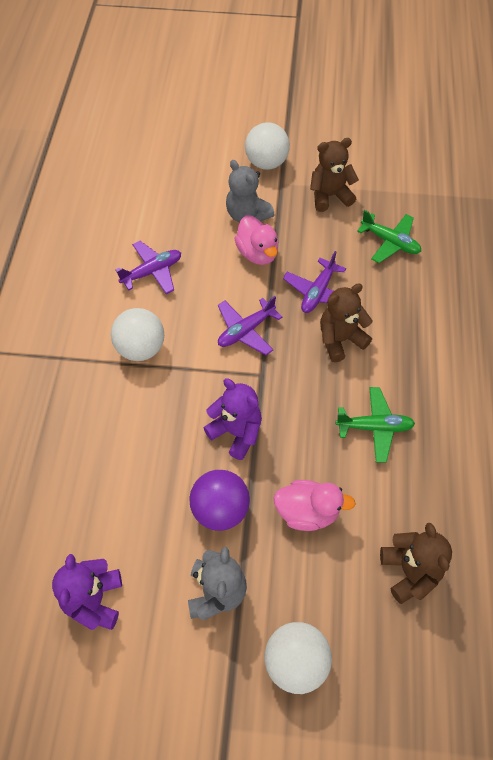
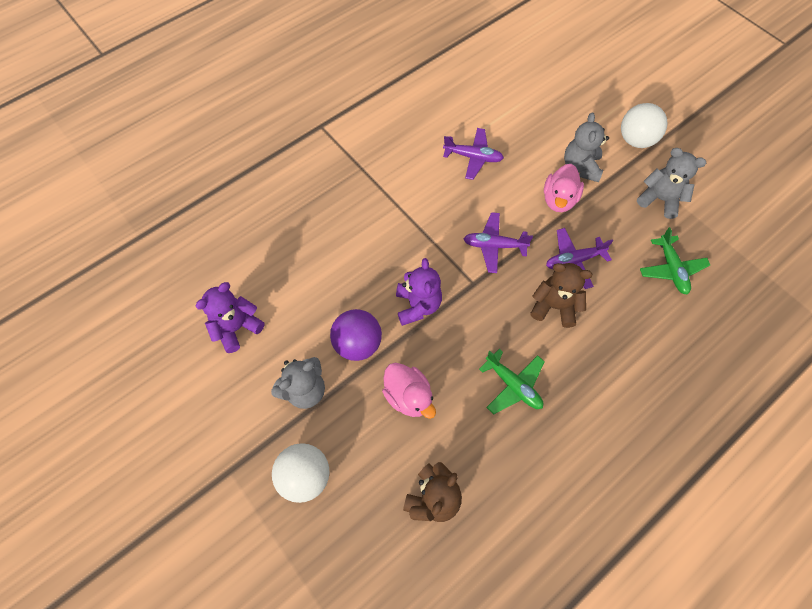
camera: 45 degrees right, 5 degrees up
white ball [111,308,164,361] -> none
brown teddy bear [310,138,359,212] -> grey teddy bear [637,148,706,219]

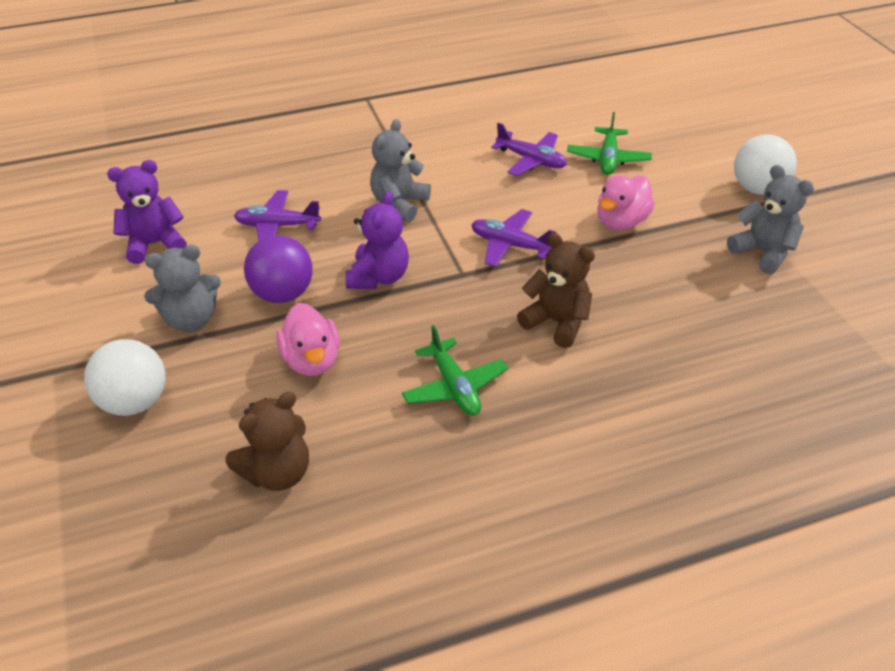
camera: 20 degrees right, 20 degrees down
purple plane [546,228,613,289] -> purple plane moved to [234,190,321,241]
grey teddy bear [564,113,609,182] -> grey teddy bear moved to [370,119,431,222]
green plane [640,227,710,295] -> green plane moved to [567,112,652,175]

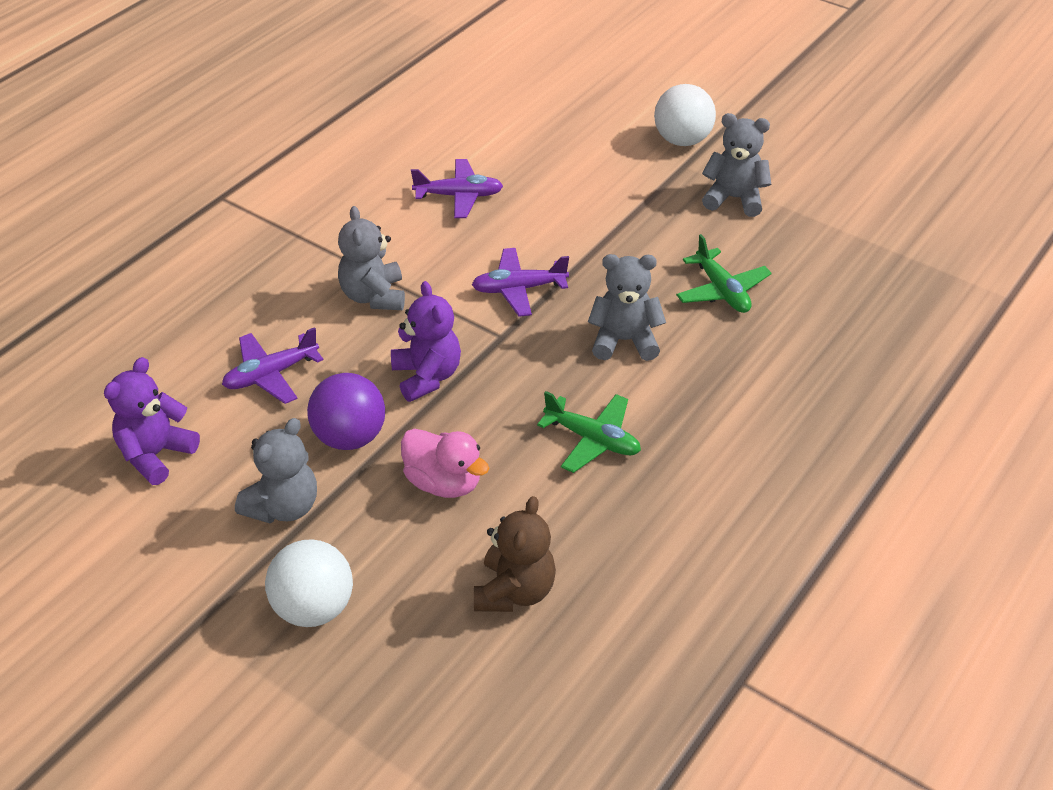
camera: 35 degrees left, 0 degrees up
brown teddy bear [517,233,595,348] -> grey teddy bear [588,254,666,361]
green plane [567,112,652,175] -> green plane moved to [676,234,772,313]
pink duck [597,175,655,230] -> none

